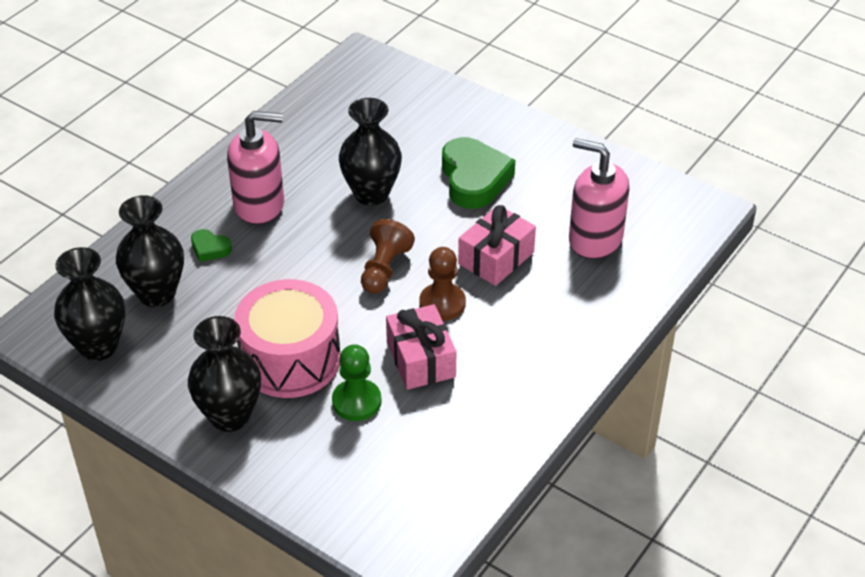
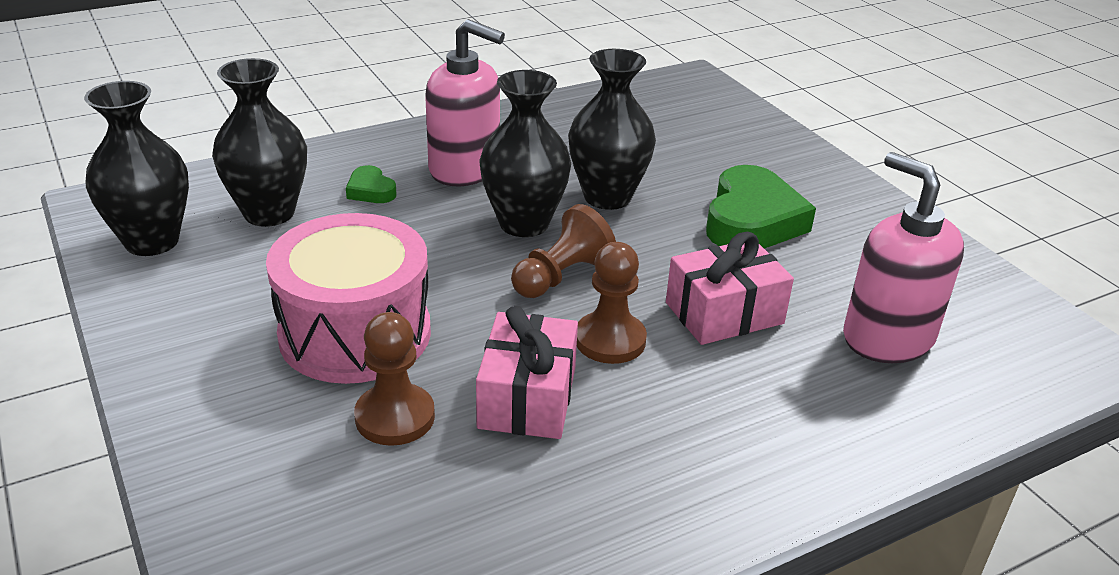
camera: 25 degrees right, 10 degrees down
black vase [188,316,261,432] -> black vase moved to [479,70,571,237]
green pawn [332,344,381,421] -> brown pawn [354,312,435,446]

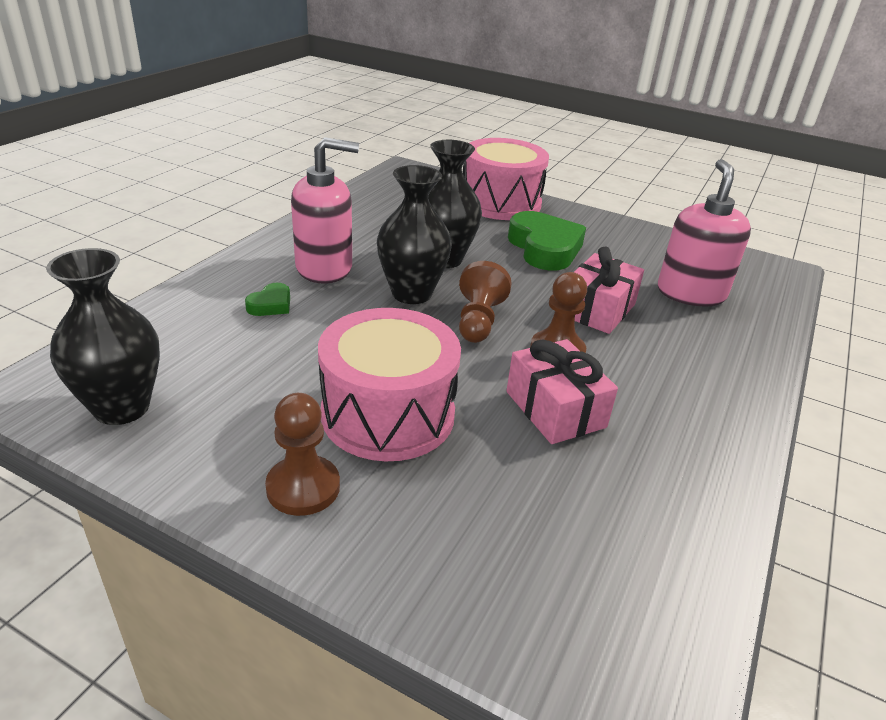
camera: 35 degrees left, 0 degrees up
black vase [212,58,307,227] -> none
green heart [346,165,397,203] -> green heart turned 75 degrees counterclockwise [245,283,290,316]
brown pawn [354,312,435,446] -> brown pawn moved to [265,393,340,516]
pink soap dispenser [843,152,964,363] -> pink soap dispenser turned 75 degrees clockwise [658,159,751,306]
none -> pink drum [463,138,549,220]

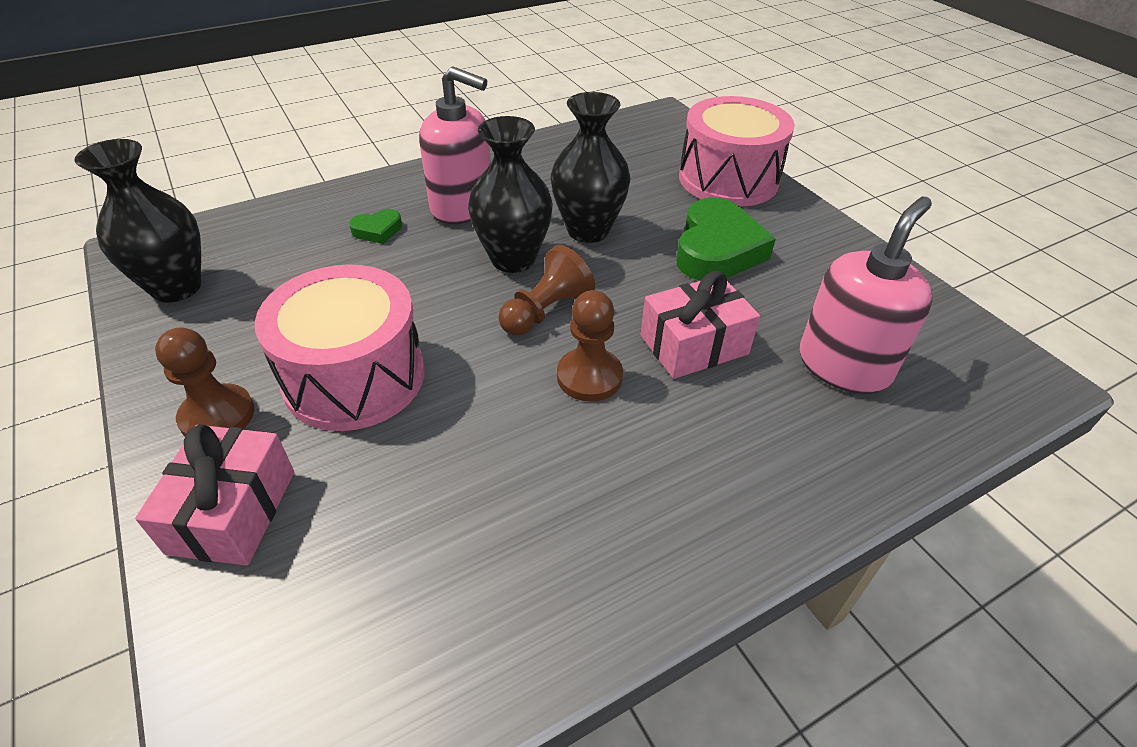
camera: 35 degrees right, 10 degrees up
pink gift [507,339,618,444] -> pink gift moved to [135,424,294,566]

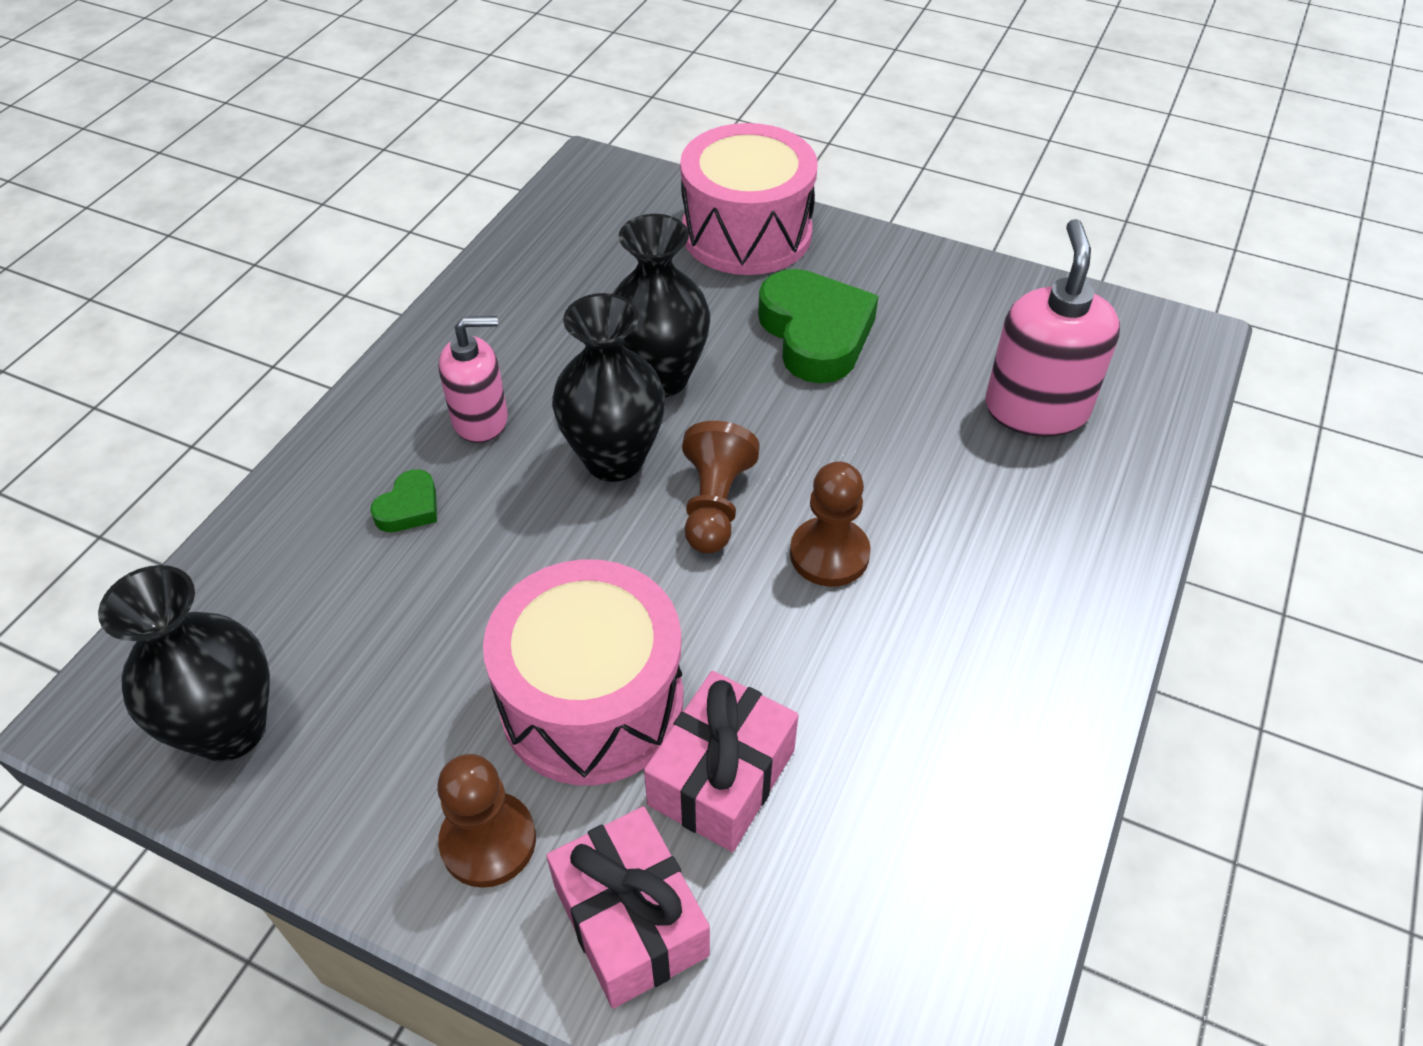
camera: 35 degrees left, 5 degrees up
pink soap dispenser [419,66,491,224] -> pink soap dispenser [439,316,508,443], size x0.66
pink gift [641,271,760,379] -> pink gift moved to [644,671,798,852]

